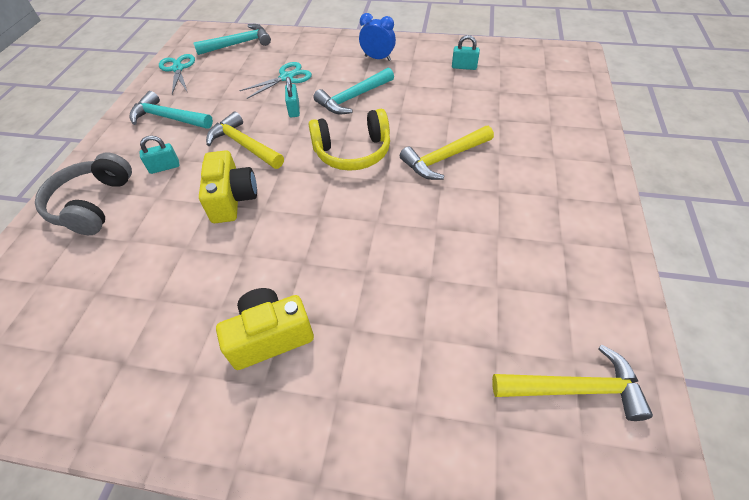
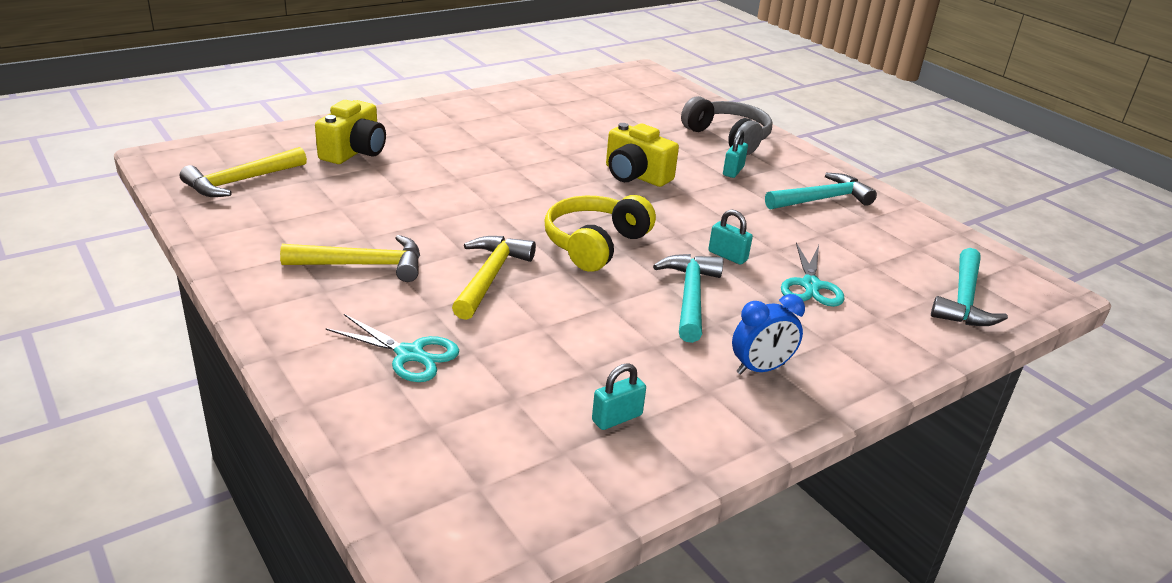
camera: 130 degrees right, 20 degrees down
turquoise scissors [159,54,195,94] -> turquoise scissors moved to [326,314,459,382]
yellow hammer [206,111,284,169] -> yellow hammer moved to [280,235,420,282]
yellow camera [216,288,314,370] -> yellow camera moved to [315,100,386,164]

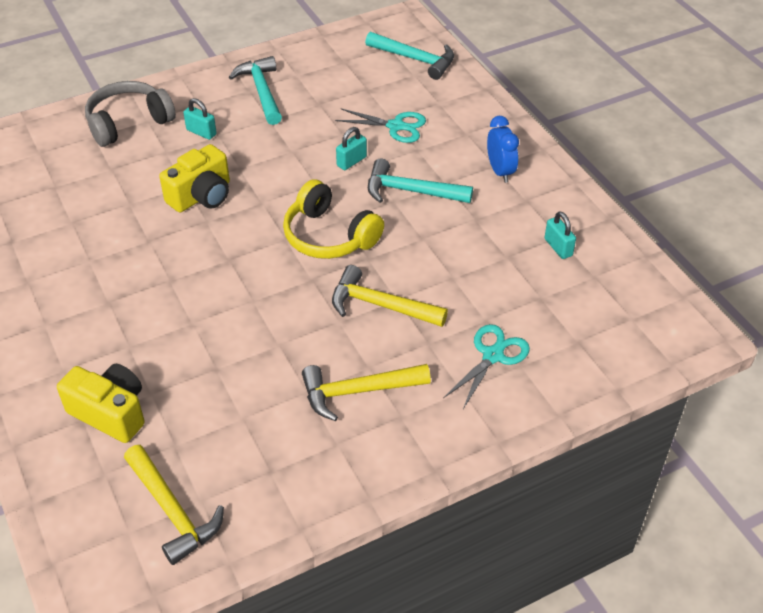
camera: 80 degrees left, 15 degrees up
yellow hammer [280,235,420,282] -> yellow hammer turned 105 degrees counterclockwise [302,364,431,421]

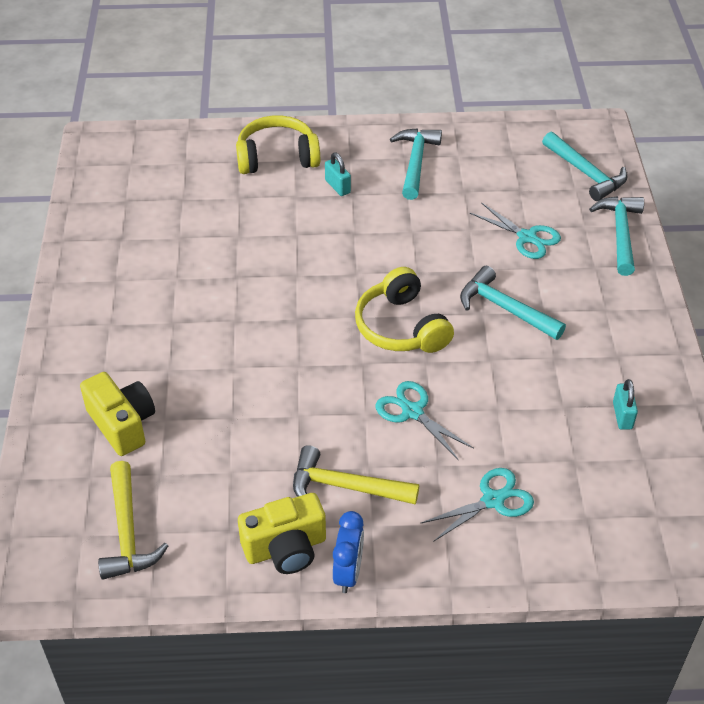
camera: 25 degrees right, 0 degrees up
grey headphones [85,81,176,147] -> yellow headphones [236,115,320,174]
yellow camera [159,144,230,212] -> yellow camera moved to [238,493,326,574]
yellow hammer [332,265,448,327] -> turquoise scissors [375,381,474,460]
turquoise padlock [336,127,367,170] -> none
blue clock [487,116,519,183] -> blue clock moved to [333,511,364,593]
none -> turquoise hammer [589,196,644,276]

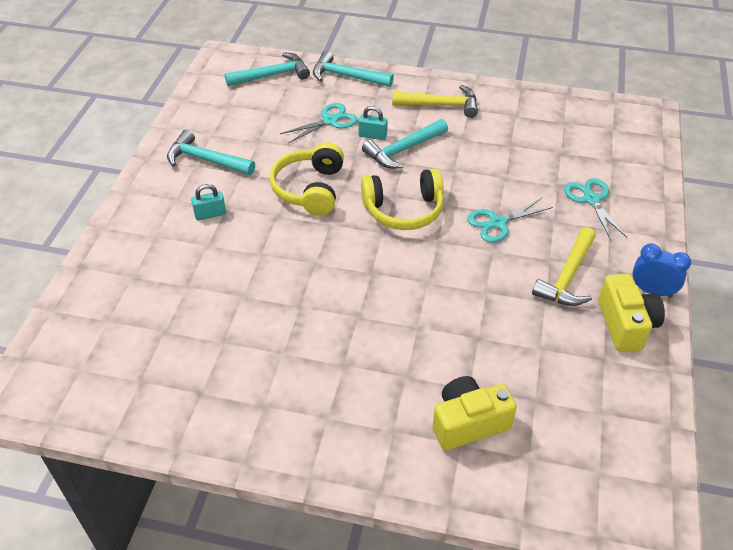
camera: 75 degrees left, 0 degrees up
yellow hammer [98,461,168,580] -> yellow hammer moved to [392,85,478,118]
yellow headphones [236,115,320,174] -> yellow headphones moved to [270,142,344,216]
turquoise padlock [613,379,638,430] -> turquoise padlock moved to [358,106,388,140]

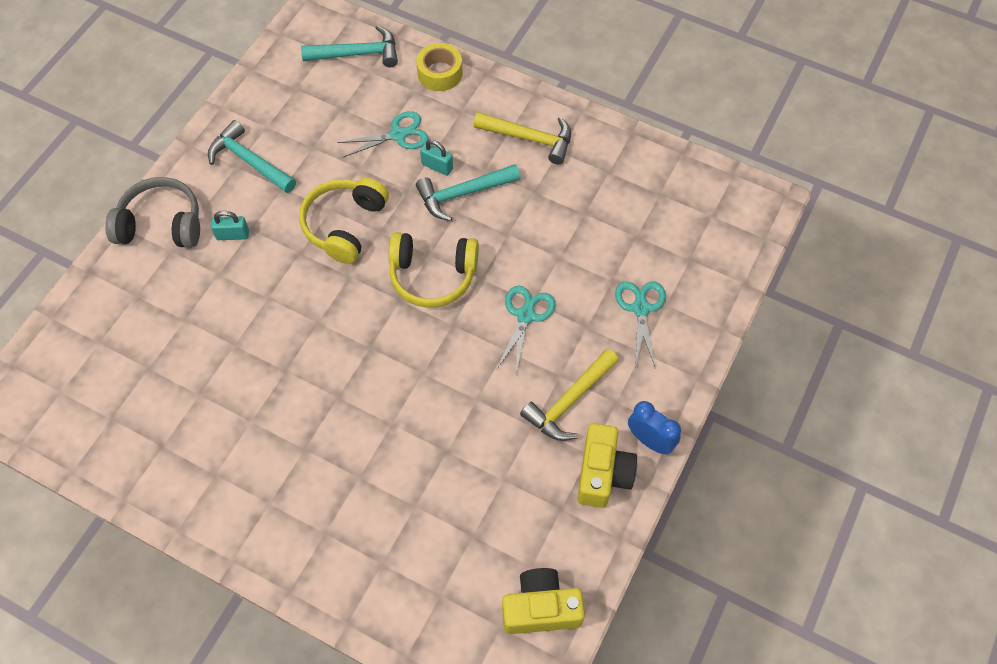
camera: 15 degrees right, 15 degrees up
turquoise hammer [313,51,394,87] -> yellow tape [416,43,463,91]
yellow camera [432,376,517,450] -> yellow camera moved to [502,568,585,634]
turquoise scissors [467,197,553,243] -> turquoise scissors turned 120 degrees clockwise [497,286,556,374]
none -> grey headphones [105,177,200,248]

